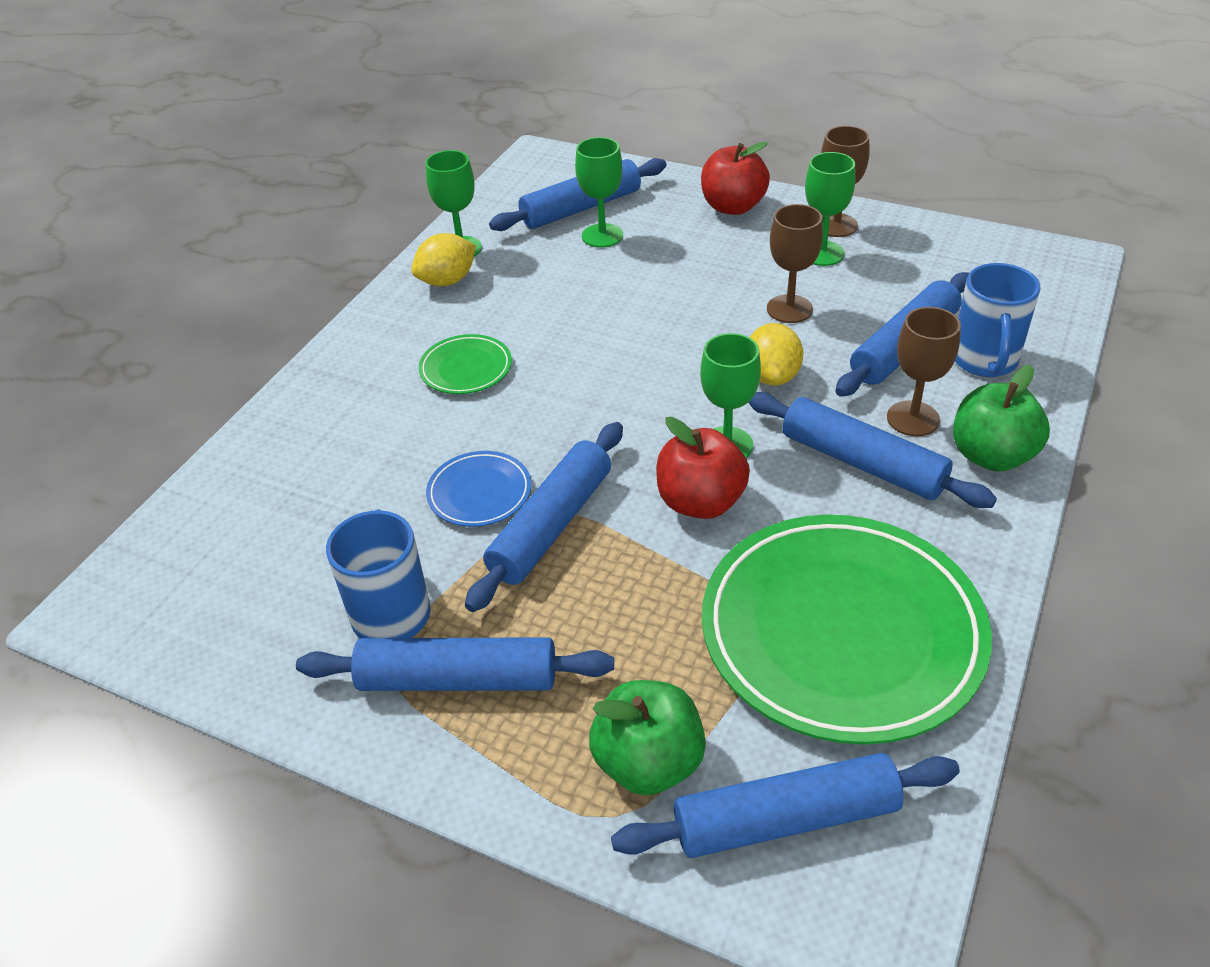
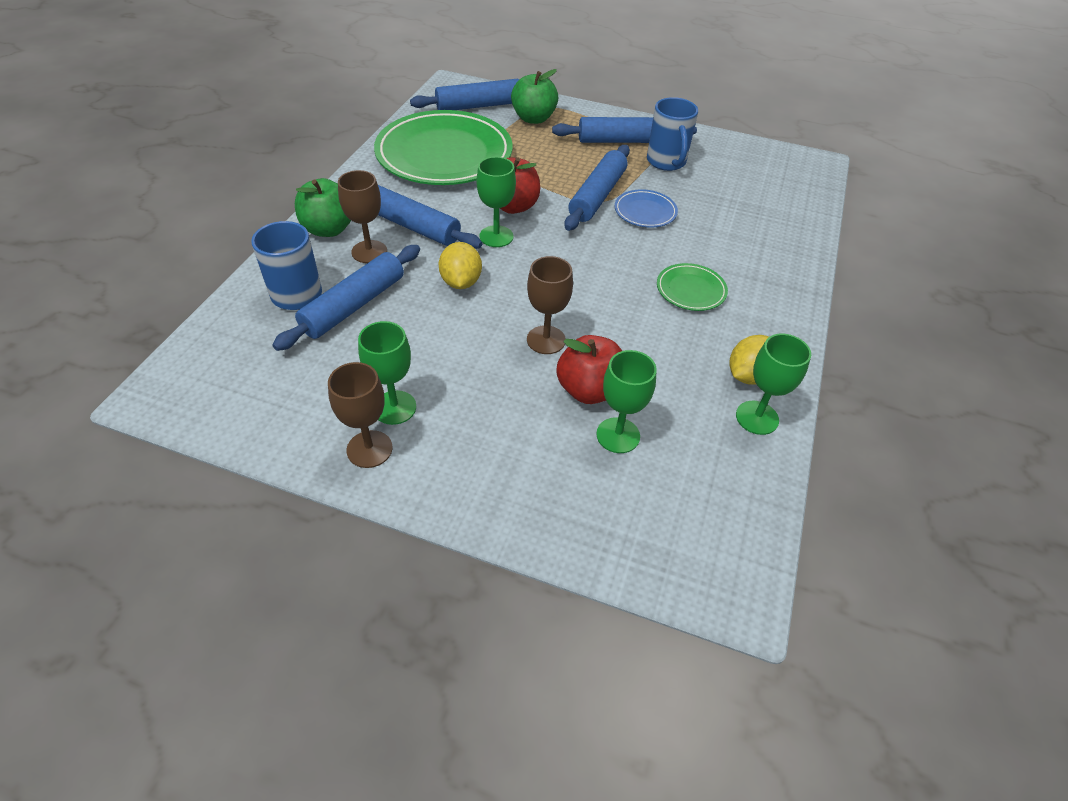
camera: 170 degrees right, 5 degrees up
blue rolling pin [489,158,666,231] -> none
red apple [701,142,770,215] -> red apple moved to [556,335,622,404]
brown goblet [767,204,823,323] -> brown goblet moved to [527,256,573,354]

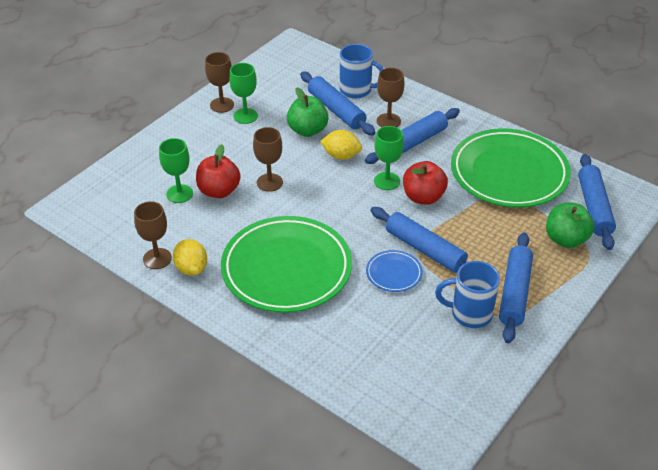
camera: 110 degrees right, 5 degrees down
green apple [295,178,351,237] -> green apple moved to [287,87,328,137]
green plate [657,263,728,311] -> green plate [221,216,352,313], size x2.33
green goblet [736,334,811,435] -> brown goblet [134,201,172,269]

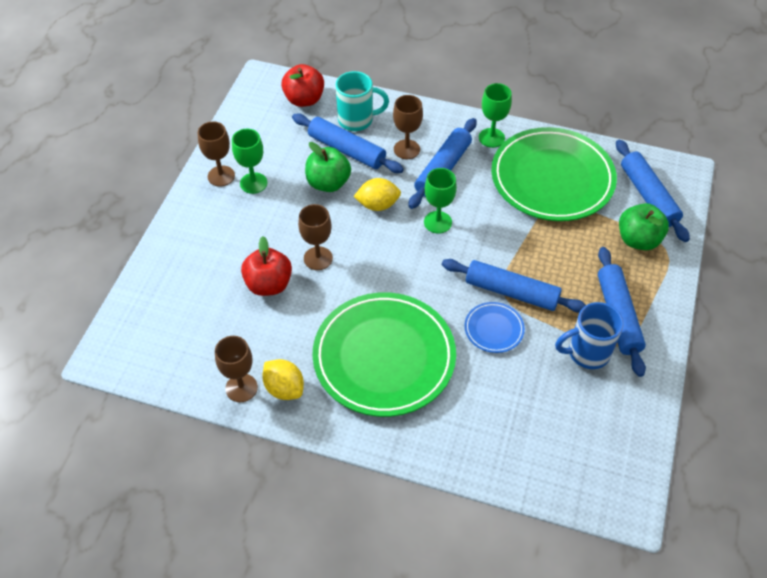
camera: 20 degrees left, 10 degrees up
green goblet [159,138,193,203] -> green goblet moved to [479,83,512,148]
blue mug [340,44,383,98] -> turquoise mug [335,71,389,131]
red apple [403,161,448,205] -> red apple moved to [281,64,324,107]

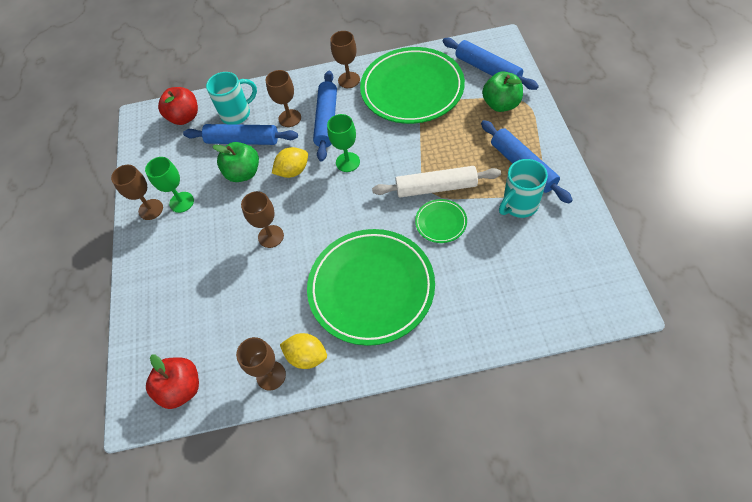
camera: 20 degrees left, 5 degrees up
red apple [241,236,292,296] -> red apple moved to [146,354,199,409]
blue rolling pin [442,259,586,313] -> white rolling pin [372,166,501,197]
blue plate [464,302,525,353] -> green plate [415,199,467,243]
green goblet [479,83,512,148] -> brown goblet [330,31,360,88]
blue mug [555,302,624,369] -> turquoise mug [499,159,548,218]

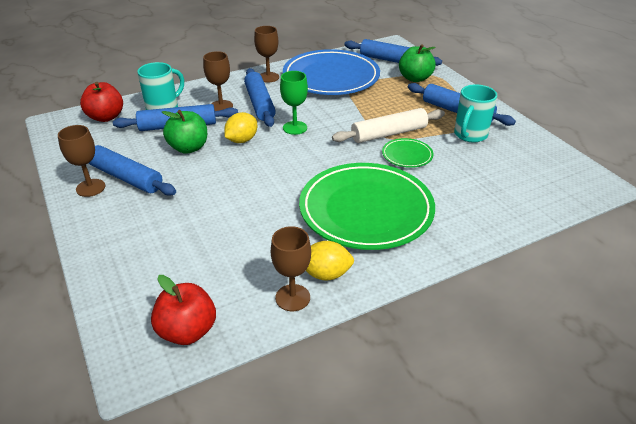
camera: 25 degrees left, 20 degrees down
green goblet [145,157,194,213] -> blue rolling pin [89,145,176,196]
brown goblet [241,191,284,248] -> none
green plate [360,47,465,124] -> blue plate [283,49,380,95]

